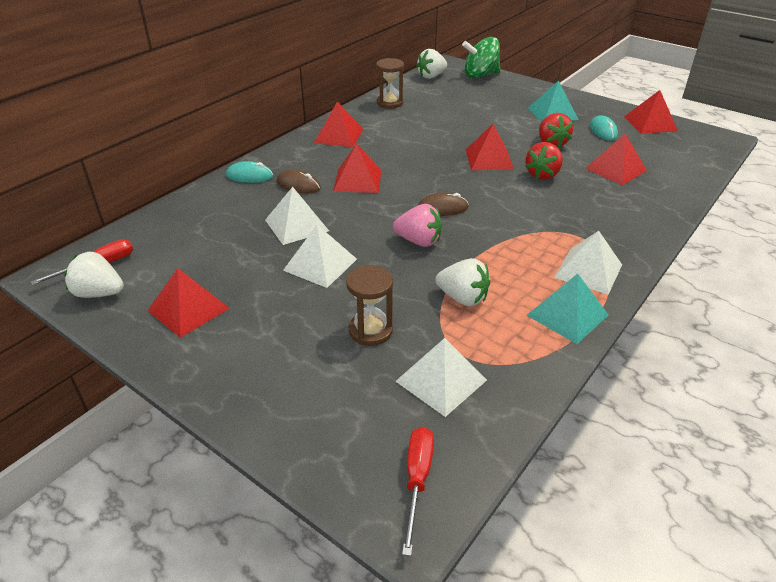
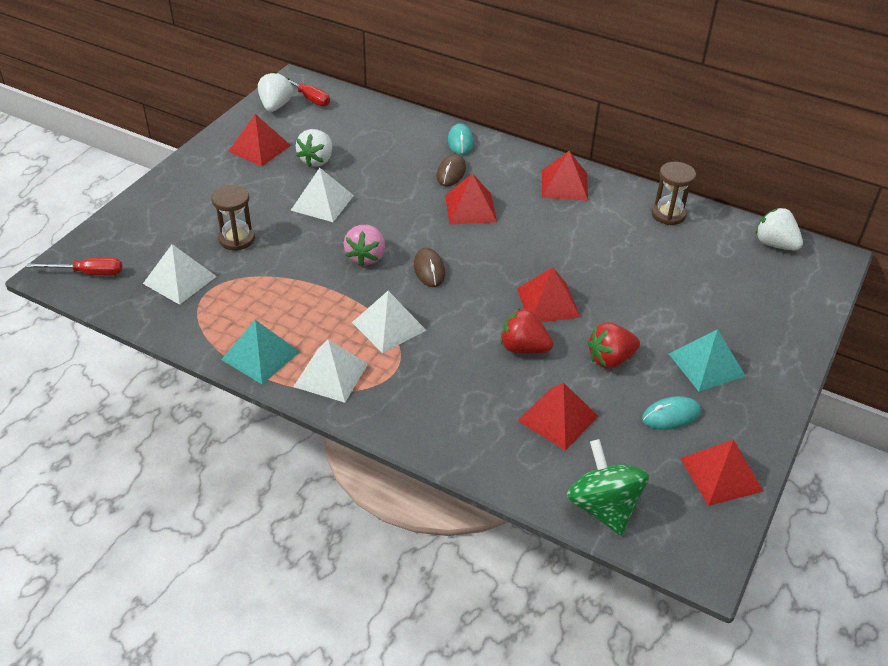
camera: 80 degrees right, 5 degrees up
white pyramid [265,187,329,245] -> white pyramid moved to [352,291,426,353]
white strawberry [435,258,490,307] -> white strawberry moved to [296,129,332,167]
green spinning top [462,37,501,78] -> green spinning top moved to [567,439,649,536]

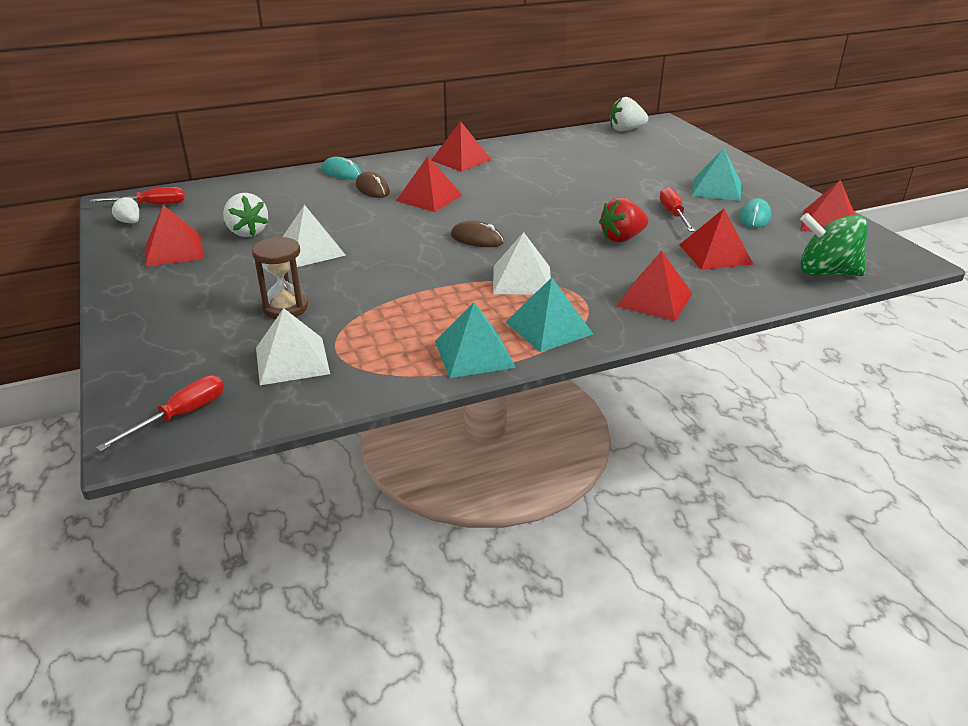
camera: 50 degrees left, 10 degrees down
white strawberry [258,72,293,112] -> white strawberry [112,197,139,223], size x0.61
white pyramid [293,339,368,403] -> turquoise pyramid [506,277,593,352]
pink strawberry [344,225,385,266] -> none
red pyramid [517,267,581,322] -> red pyramid moved to [616,251,693,321]
red strawberry [587,322,640,369] -> red screwdriver [660,187,695,232]
brown hourglass [651,162,696,225] -> none

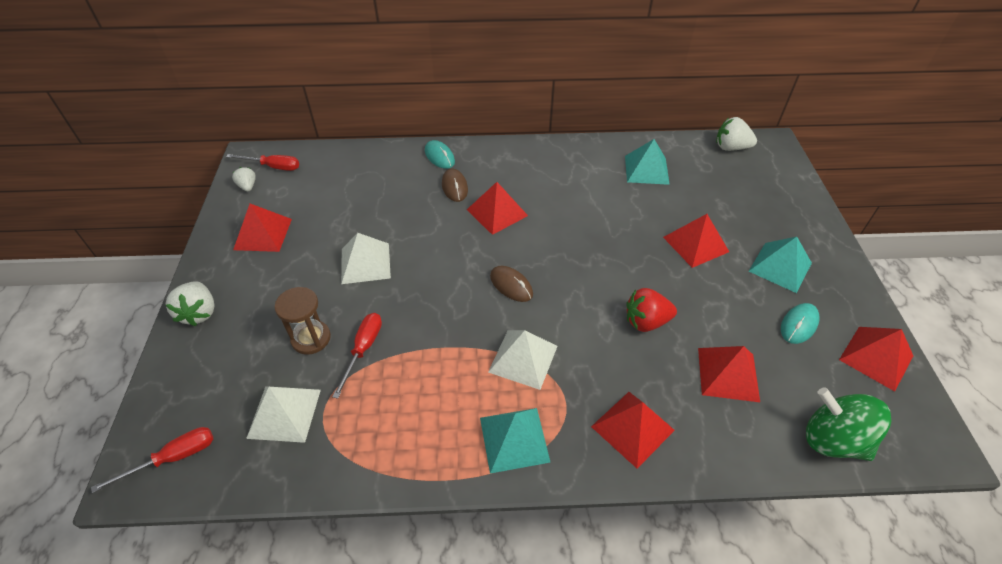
camera: 20 degrees right, 15 degrees up
white strawberry [223,193,268,237] -> white strawberry moved to [166,281,215,326]
red pyramid [431,121,492,172] -> red pyramid moved to [663,214,729,268]
turquoise pyramid [435,302,516,378] -> turquoise pyramid moved to [625,139,670,185]
red screwdriver [660,187,695,232] -> red screwdriver moved to [332,313,382,399]

